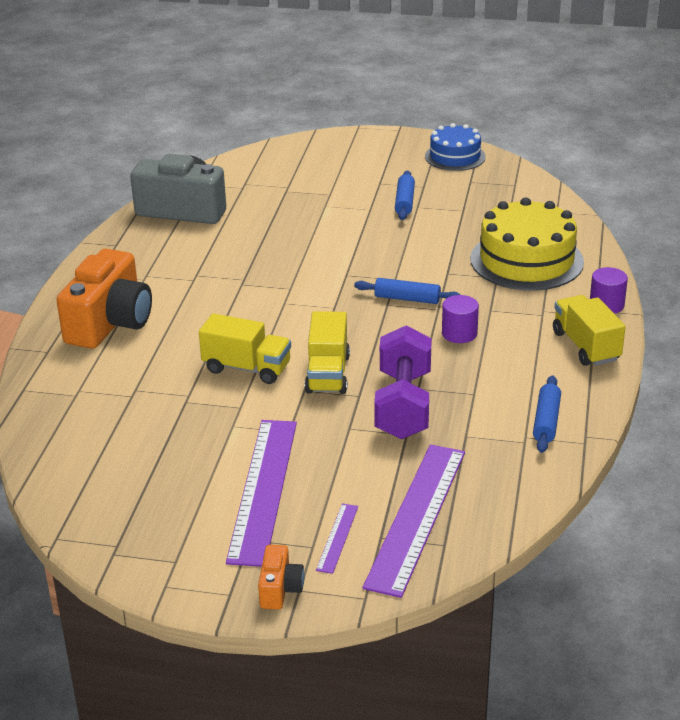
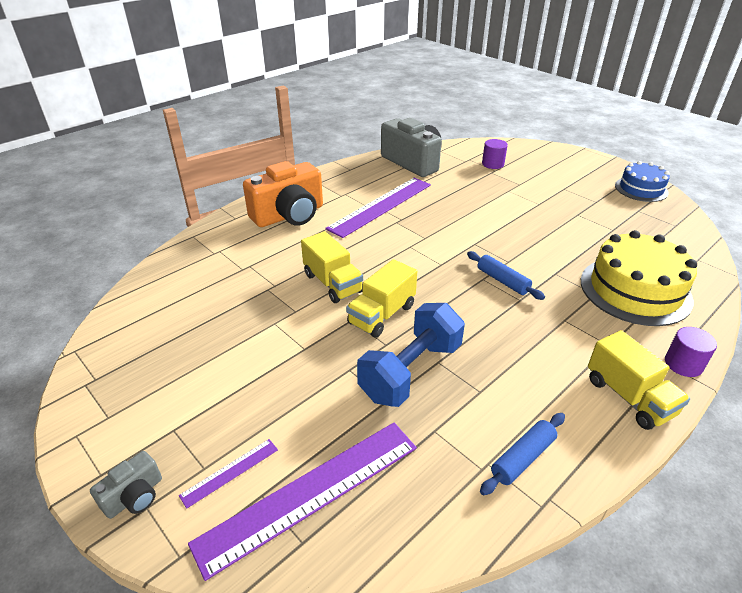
camera: 35 degrees right, 5 degrees up
purple ruler [226,420,297,567] -> purple ruler moved to [325,178,431,238]
orange camera [258,545,304,610] -> grey camera [90,451,162,519]
purple dumbbell [374,326,432,439] -> blue dumbbell [357,303,465,407]
blue rolling pin [395,170,415,220] -> none
purple cylinder [442,295,479,343] -> purple cylinder moved to [482,139,508,169]
yellow truck [553,295,626,366] -> yellow truck turned 135 degrees clockwise [588,330,690,430]

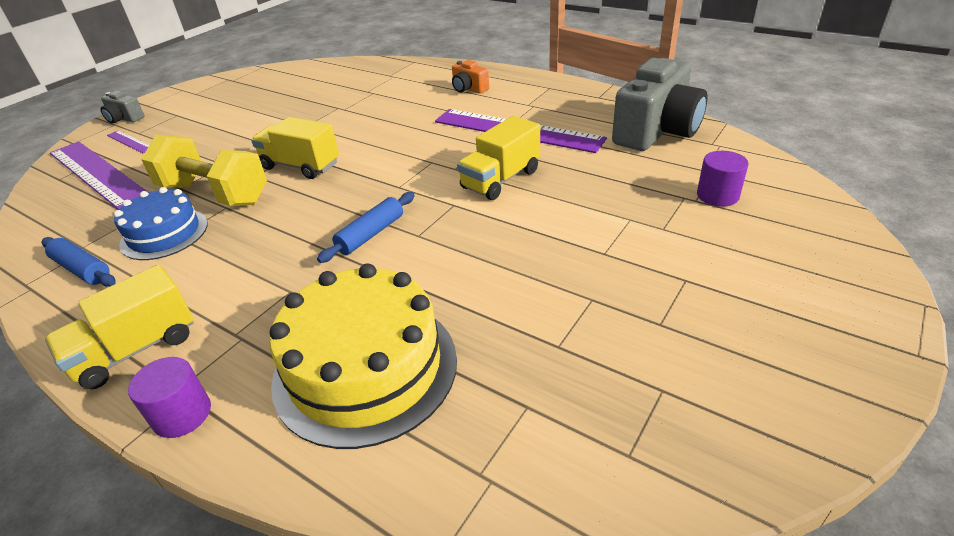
camera: 80 degrees right, 0 degrees up
orange camera [243,161,323,227] -> orange camera [452,60,489,94], size x0.46
yellow truck [301,231,363,303] -> yellow truck moved to [457,116,540,200]
blue dumbbell [357,303,465,407] -> yellow dumbbell [141,135,267,206]
blue cake [615,161,670,202] -> blue cake moved to [114,187,208,260]

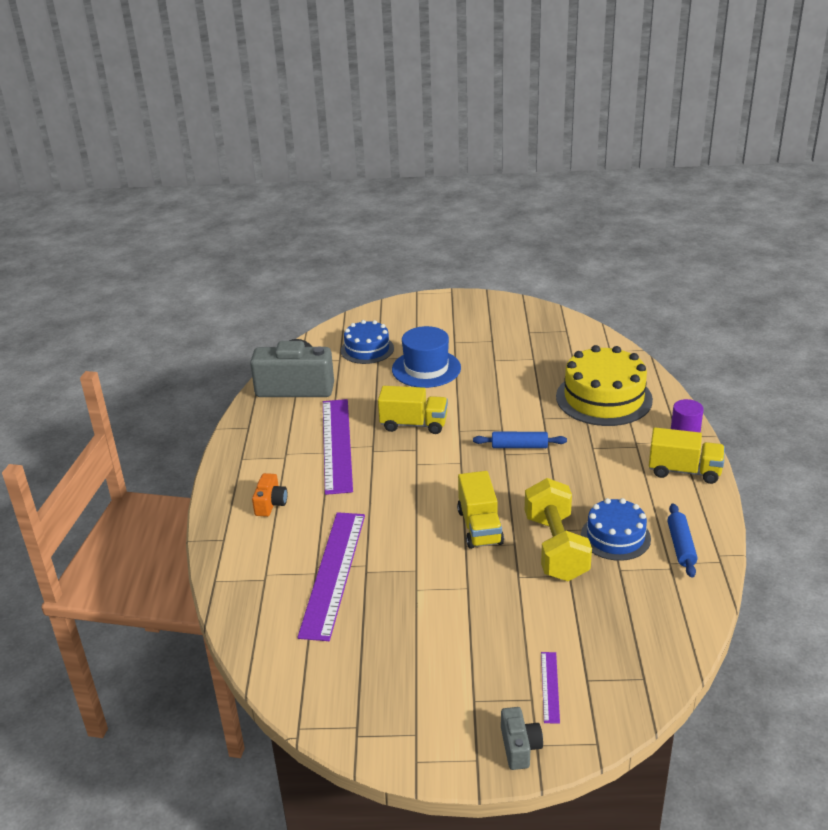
camera: 125 degrees left, 5 degrees down
purple ruler [50,141,149,210] -> purple ruler moved to [297,512,365,641]
purple cylinder [697,151,749,207] -> blue cake [341,320,394,364]
none -> blue hat [392,326,461,388]

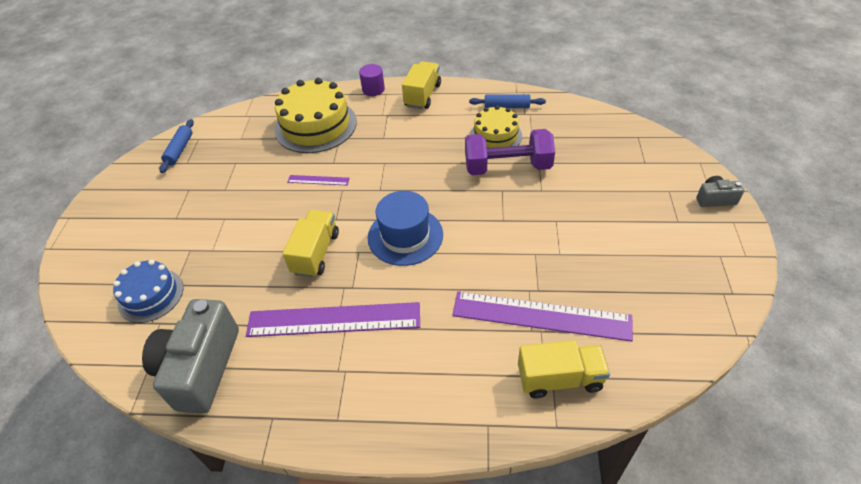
camera: 85 degrees left, 15 degrees up
orange camera [252,473,287,517] -> none
blue hat [392,326,461,388] -> blue hat moved to [368,191,443,266]
yellow truck [457,471,504,549] -> yellow truck moved to [518,340,610,398]
blue rolling pin [473,432,567,448] -> blue rolling pin moved to [160,119,194,173]
yellow dumbbell [525,478,592,581] -> purple dumbbell [465,129,555,175]
purple ruler [541,652,560,724] -> purple ruler moved to [287,175,350,185]
blue cake [581,498,651,561] -> yellow cake [470,105,522,148]

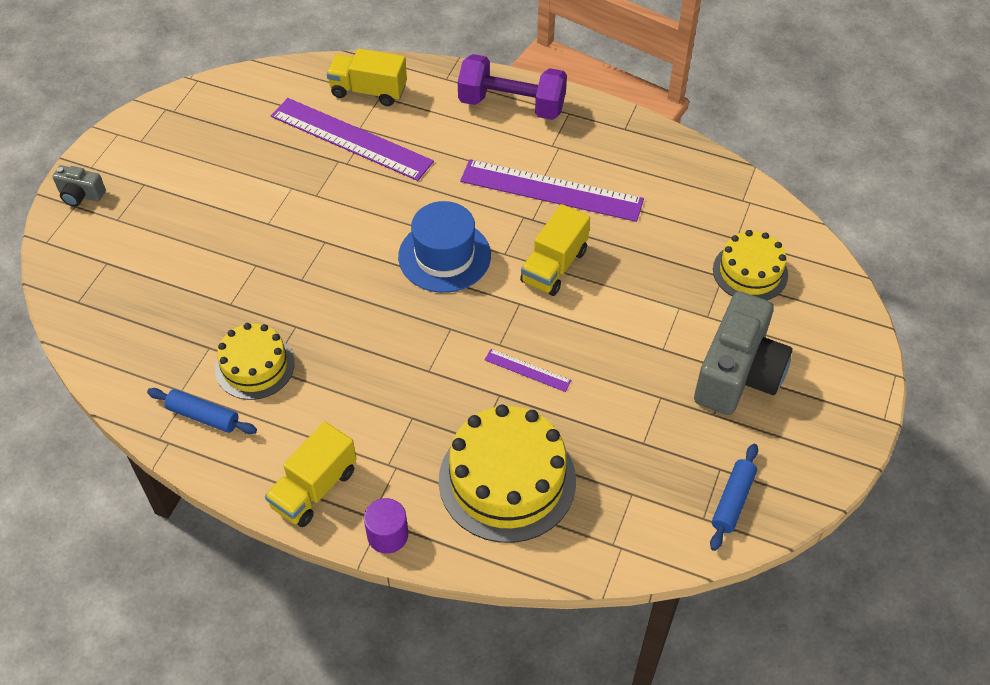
camera: 165 degrees left, 5 degrees up
blue cake [113,260,183,323] -> yellow cake [713,230,788,300]
grey camera [142,299,239,414] -> grey camera moved to [694,291,793,415]
purple dumbbell [465,129,555,175] -> purple dumbbell moved to [458,54,567,120]

